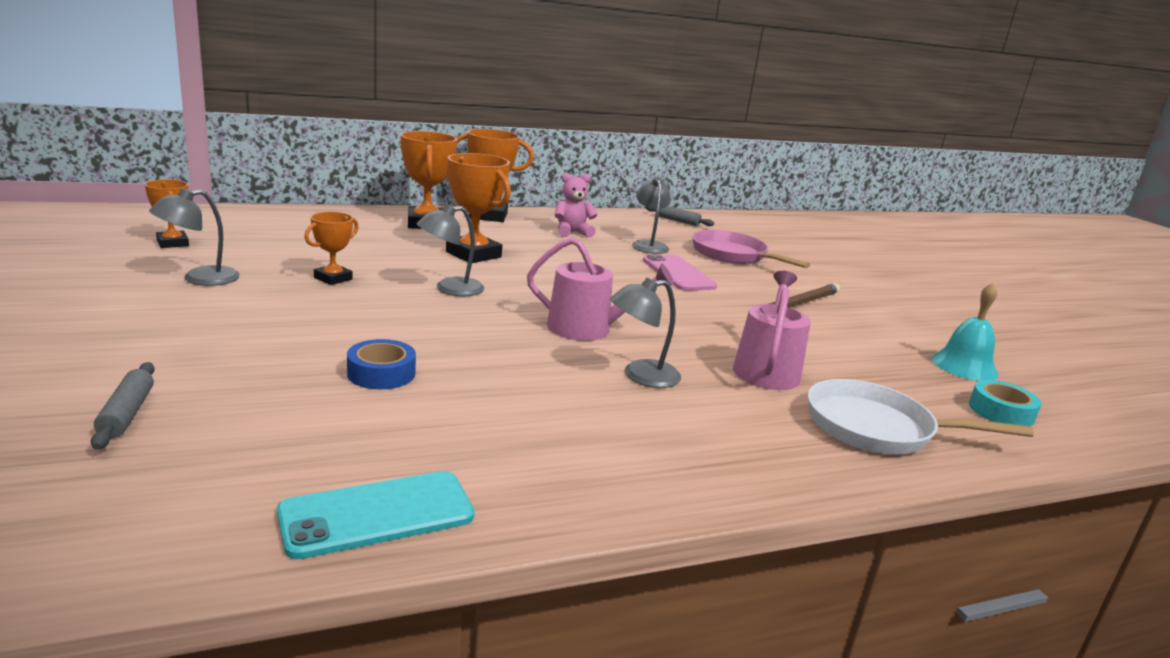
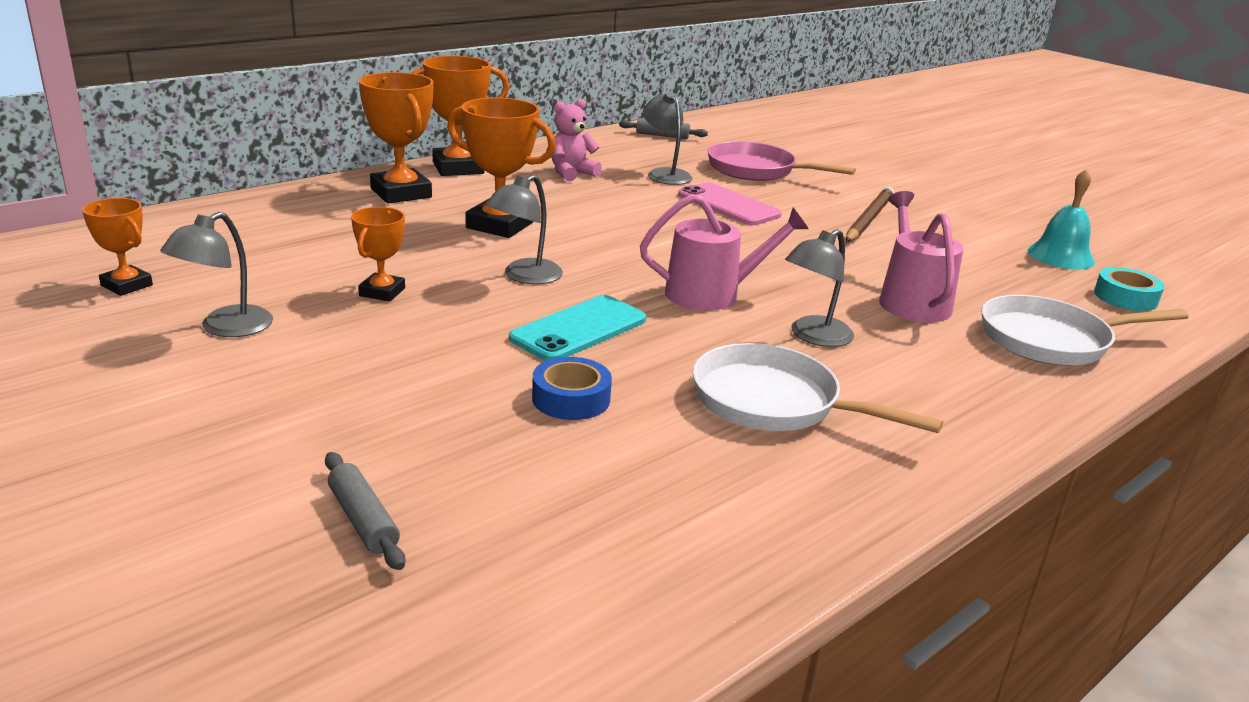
camera: 20 degrees left, 5 degrees up
turquoise phone [277,471,474,559] -> turquoise phone moved to [509,295,646,361]
none -> white pan [693,343,943,433]

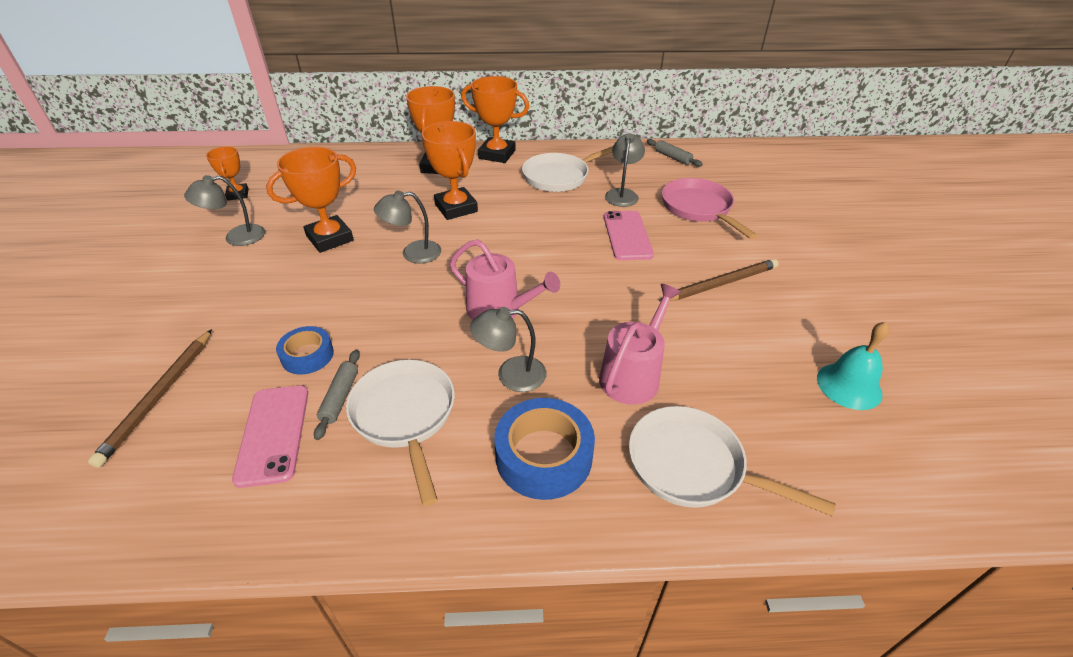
camera: 40 degrees right, 15 degrees up
grey rolling pin [325,452,405,570] -> grey rolling pin moved to [314,350,360,440]
orange trophy [351,207,405,302] -> orange trophy [266,147,356,253], size x1.72
turquoise phone [509,295,646,361] -> none
pink teddy bear [551,99,602,181] -> white pan [522,146,613,192]
turquoise tape [1094,267,1165,311] -> none
none -> brown pencil [88,329,212,468]
none -> pink phone [232,385,308,488]
none -> blue tape [495,398,595,500]

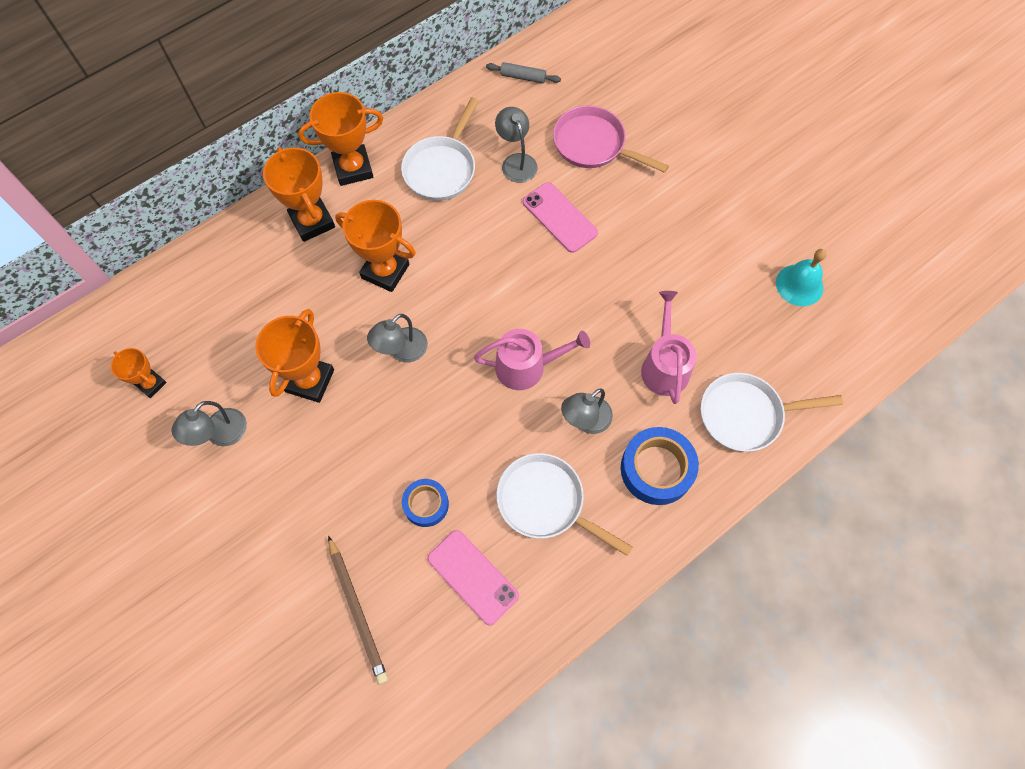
camera: 35 degrees left, 25 degrees up
grey rolling pin [314,350,360,440] -> none
brown pencil [659,259,779,301] -> none

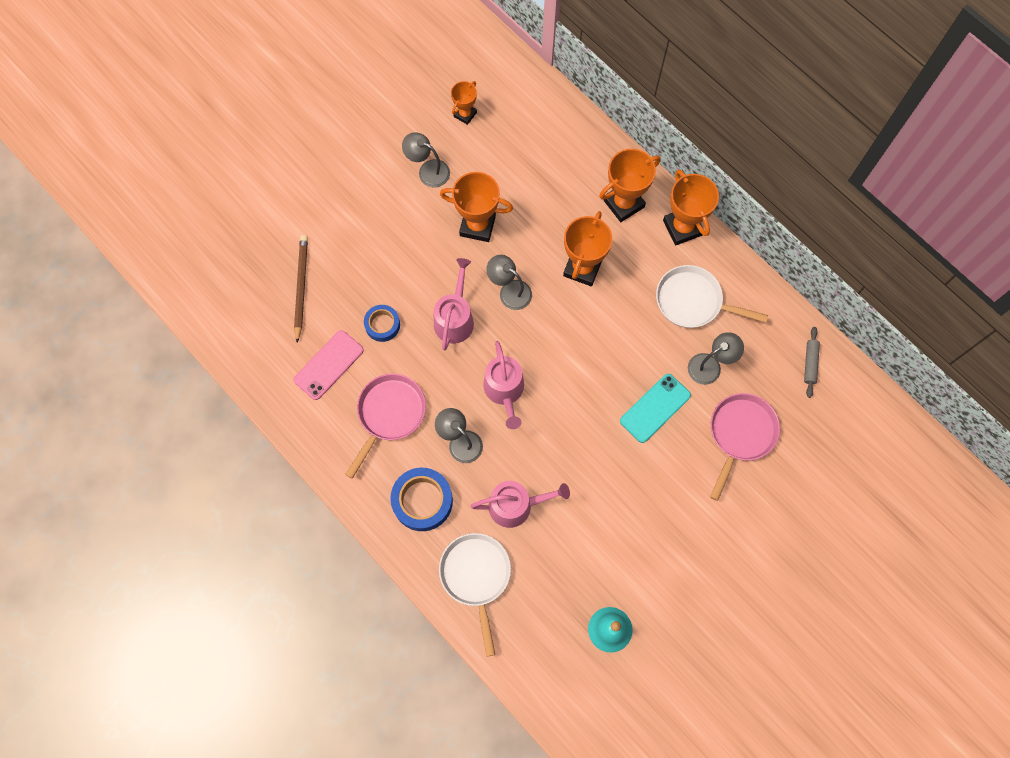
camera: 85 degrees right, 5 degrees up
brown pencil [328,536,388,684] -> brown pencil turned 120 degrees clockwise [294,235,308,343]
white pan [496,453,632,556] -> pink pan [345,374,426,479]
pink phone [523,182,598,253] -> turquoise phone [620,374,691,443]
none -> pink watering can [434,258,474,350]

